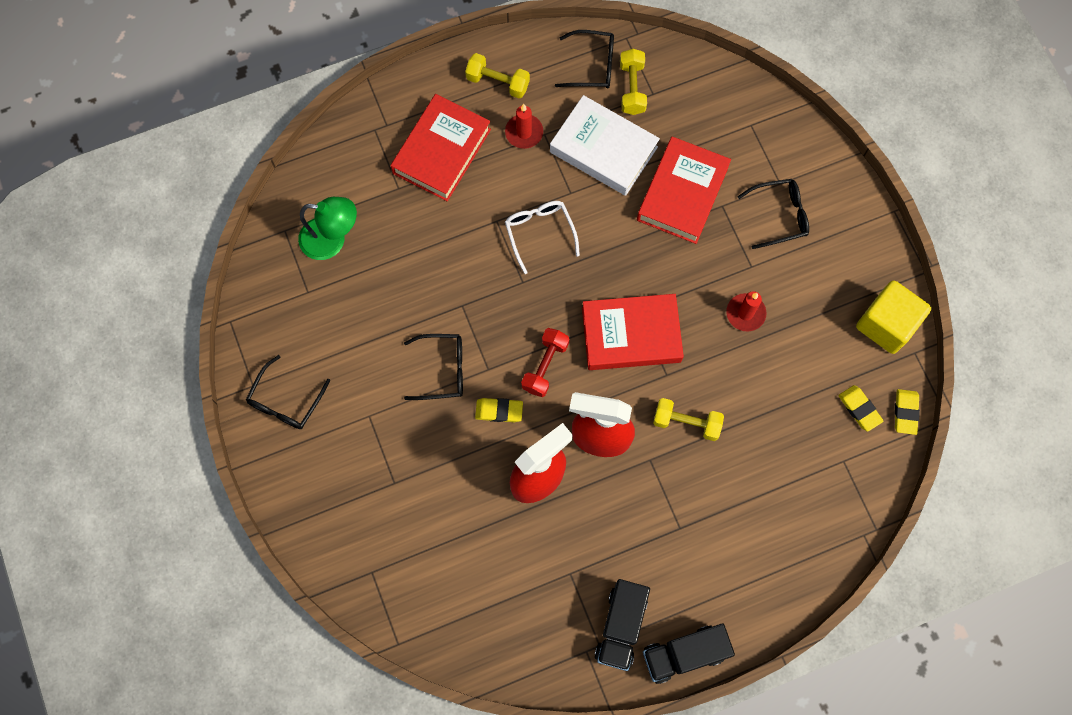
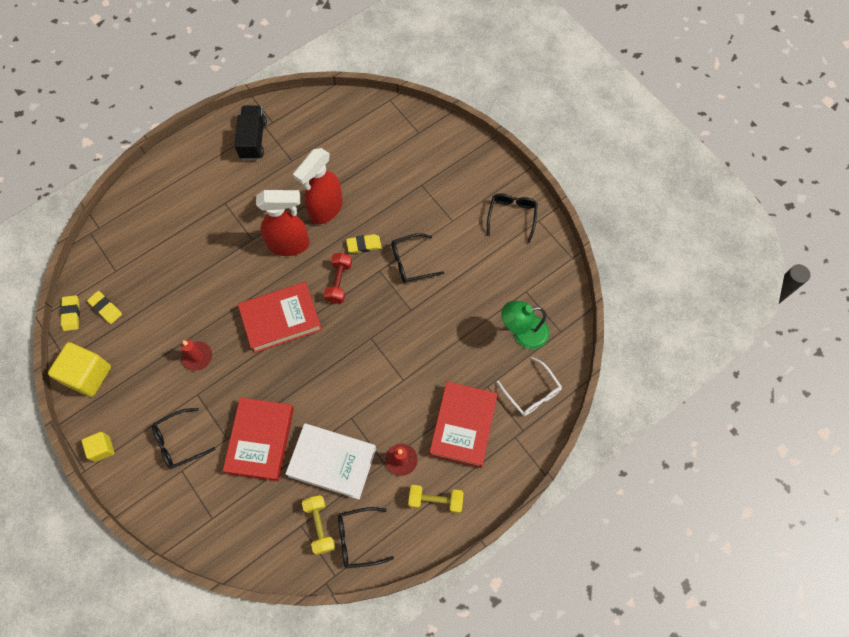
camera: 165 degrees right, 5 degrees down
white glasses [505,201,580,274] -> white glasses moved to [496,357,562,416]
black truck [643,623,735,684] -> none
yellow dumbbell [653,398,724,441] -> none
none -> yellow cube [82,432,114,462]

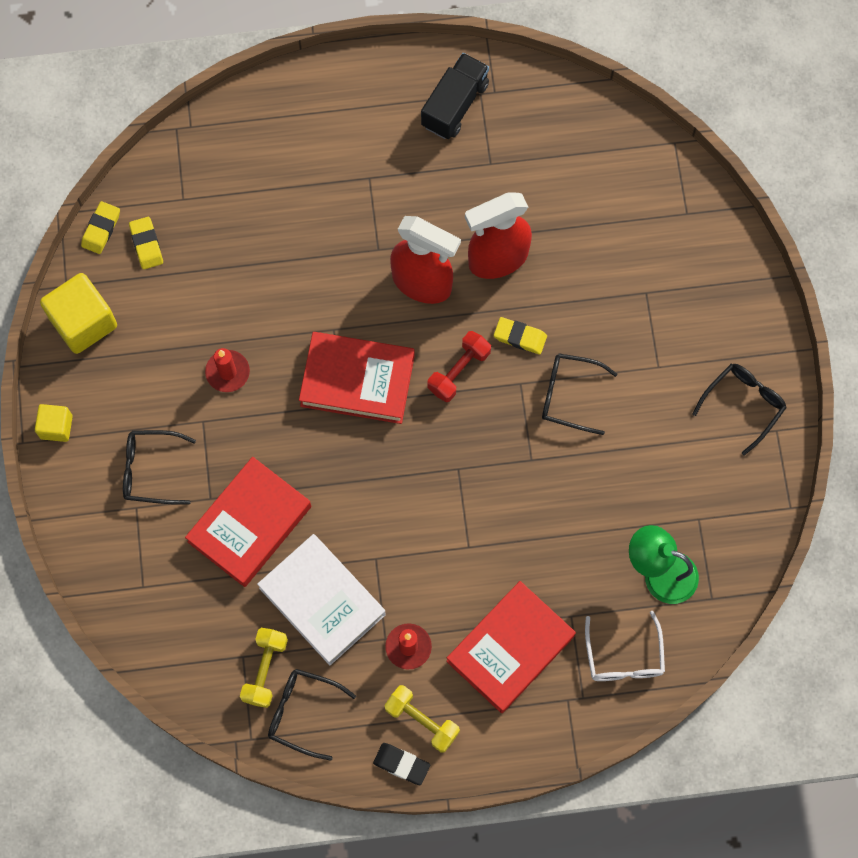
camera: 30 degrees right, 5 degrees up
none -> black eraser [373,743,430,785]

